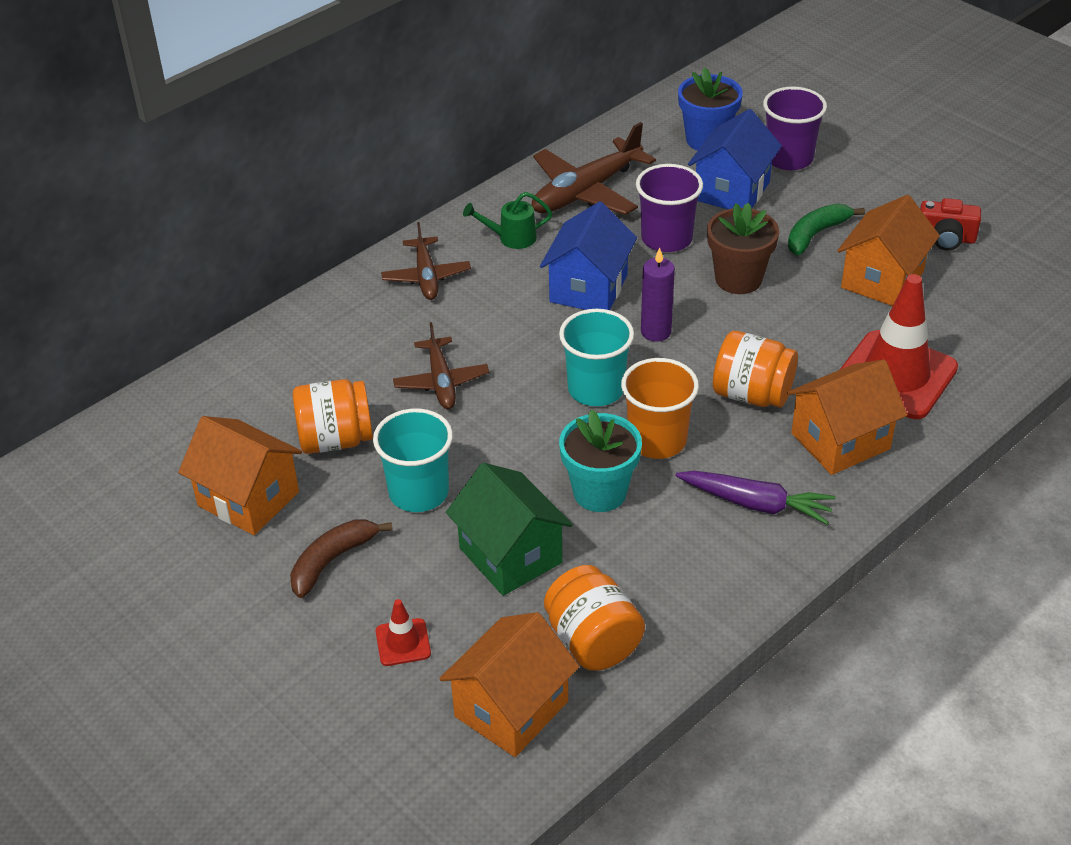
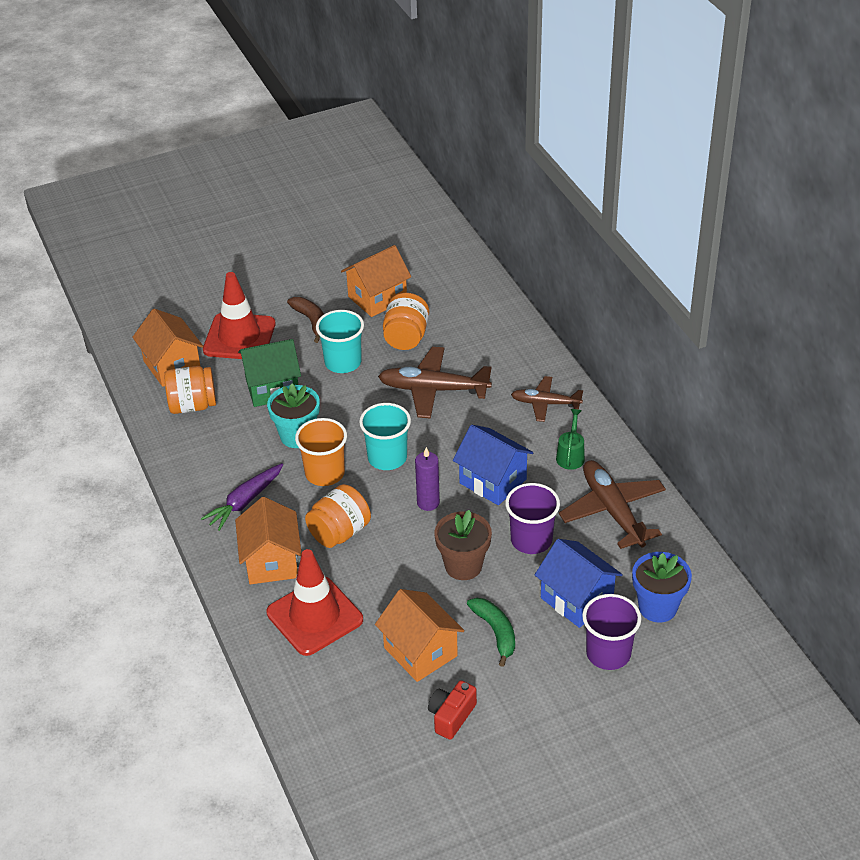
camera: 110 degrees right, 0 degrees up
red traffic cone [376,599,431,666] -> red traffic cone [203,272,276,359], size x2.27
brown plane [393,322,489,409] -> brown plane [378,347,492,419], size x1.61

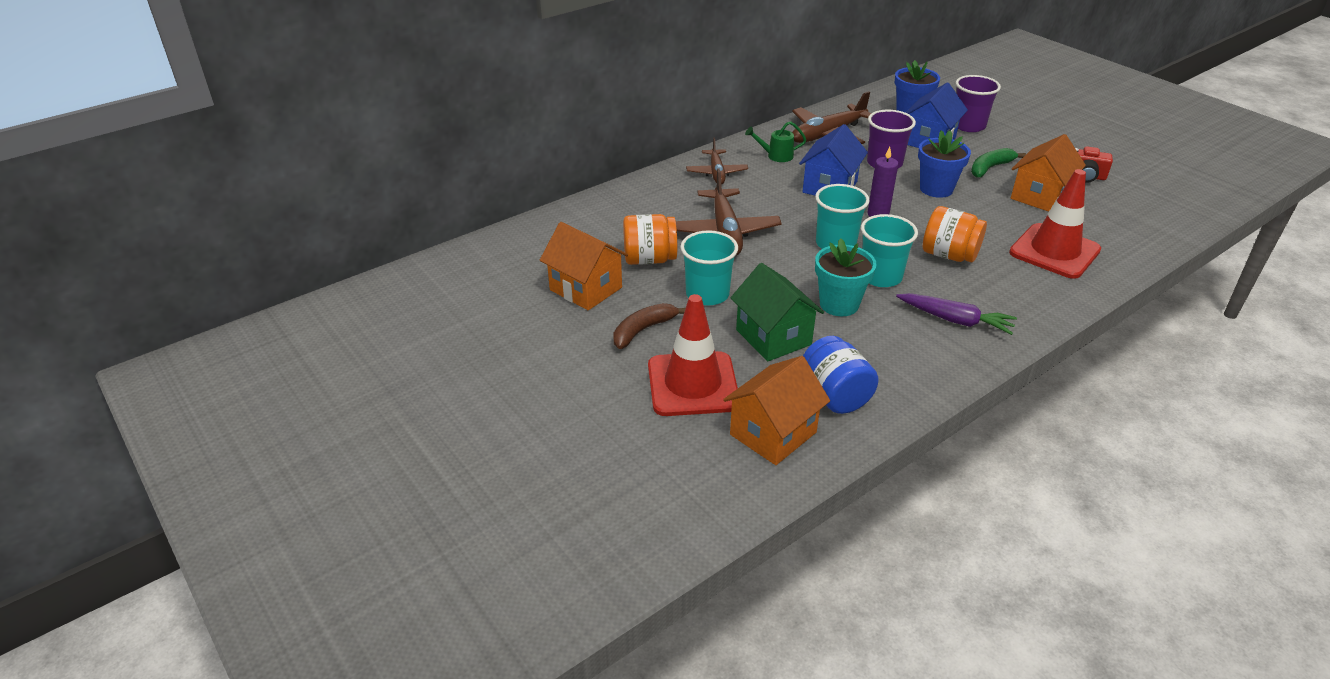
camera: 105 degrees left, 5 degrees down
orange jar [164,366,216,414] -> blue jar [803,336,879,414]
orange house [235,497,302,584] -> none
orange cup [295,418,347,486] -> turquoise cup [861,214,918,287]
brown flower pot [435,510,492,580] -> blue flower pot [918,130,971,198]

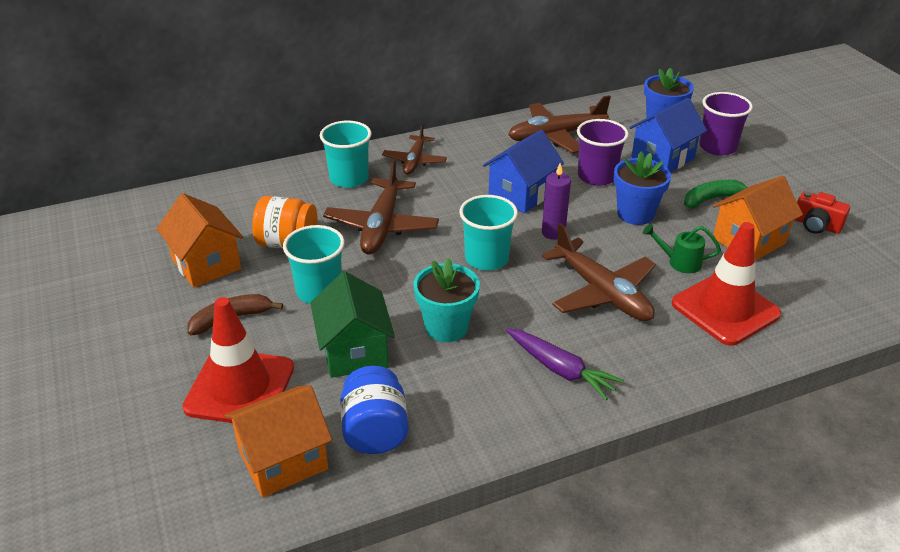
camera: 15 degrees right, 0 degrees up
green watering can [745,121,806,162] -> green watering can moved to [643,224,721,273]
turquoise cup [861,214,918,287] -> turquoise cup moved to [320,121,372,188]
orange jar [923,206,987,262] -> brown plane [542,223,656,321]

